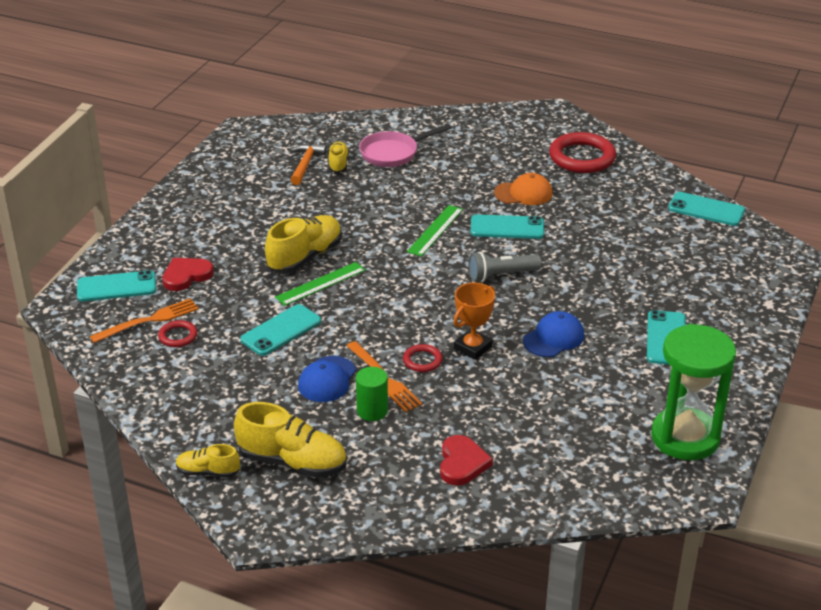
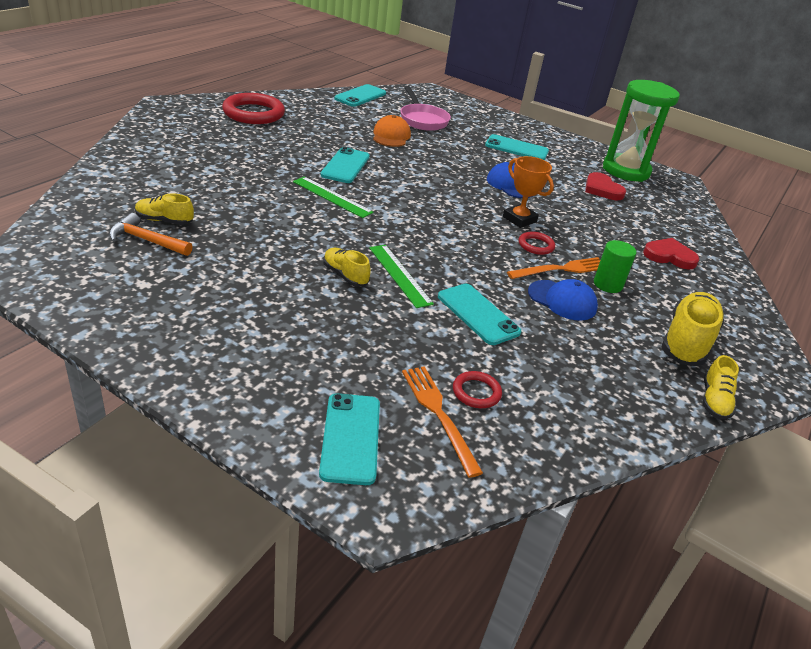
camera: 85 degrees left, 0 degrees up
red heart [162,258,214,291] -> red heart moved to [585,172,626,200]
yellow shoe [265,215,342,273] -> yellow shoe [323,248,371,287], size x0.56
pink pan [359,124,452,167] -> pink pan moved to [400,86,451,131]
grey flashlight [469,252,542,282] -> none
orange cap [494,173,552,205] -> orange cap moved to [373,115,411,147]

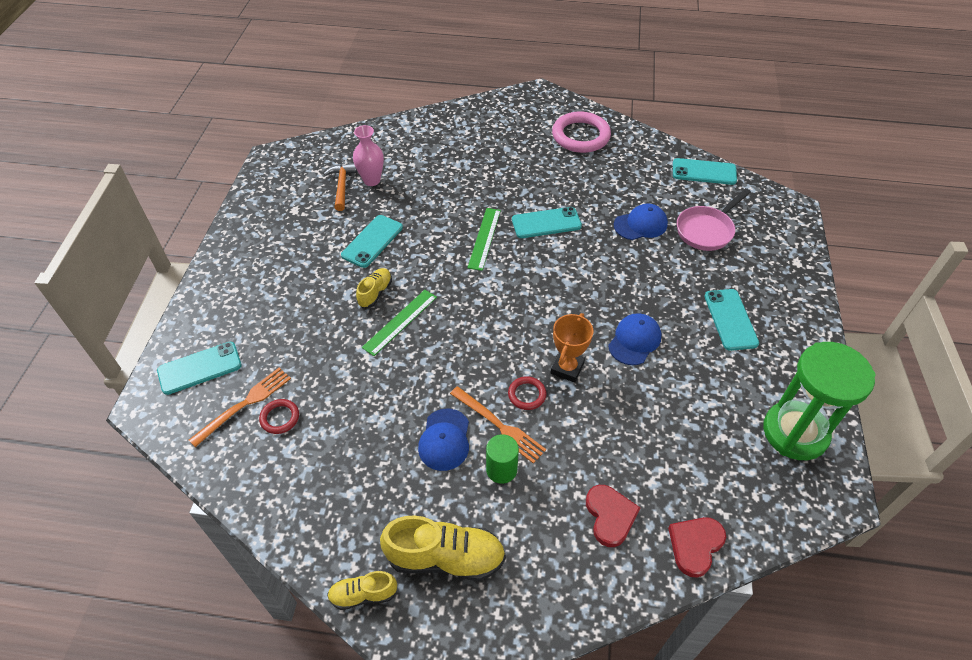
camera: 70 degrees right, 15 degrees up
yellow shoe [135,193,194,225] -> pink vase [353,125,384,186]
red ring [222,93,285,124] -> pink ring [552,111,611,153]
orange cap [373,115,411,147] -> blue cap [614,204,668,240]
turquoise phone [438,284,521,345] -> turquoise phone moved to [341,215,403,268]
red heart [585,172,626,200] -> red heart moved to [668,517,726,578]

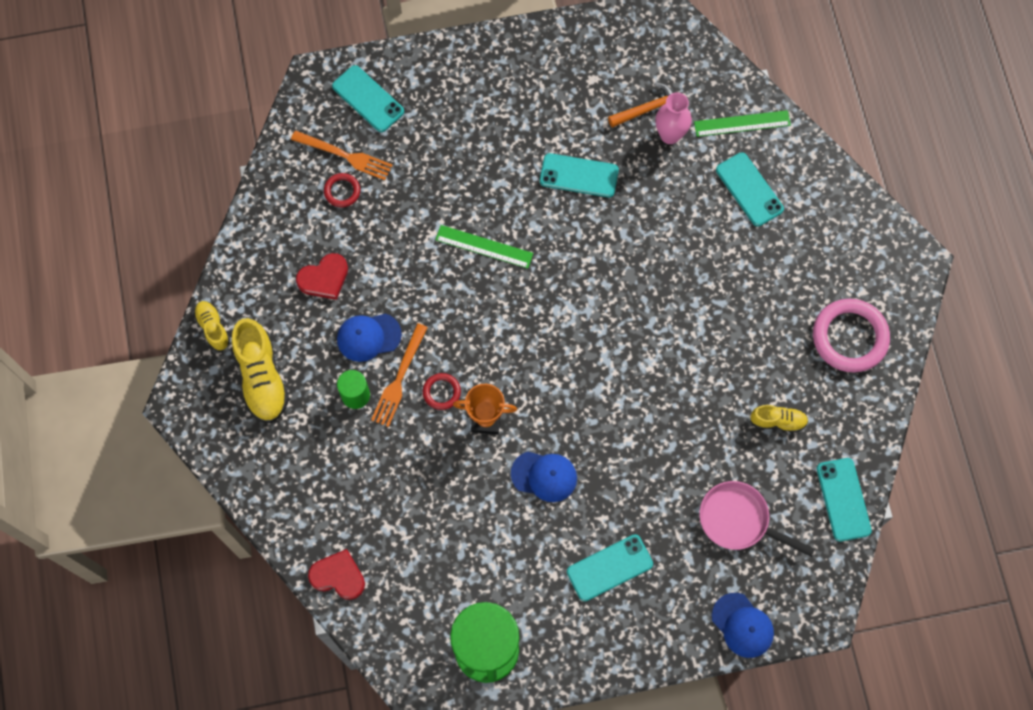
camera: 70 degrees right, 20 degrees up
yellow shoe [356,268,392,308] -> yellow shoe moved to [750,405,808,433]
green ruler [467,208,501,271] -> green ruler moved to [694,110,791,137]
turquoise phone [512,207,582,238] -> turquoise phone moved to [716,152,784,227]
red heart [586,485,640,547] -> red heart moved to [296,253,348,300]
blue cap [614,204,668,240] -> blue cap moved to [712,593,774,658]

